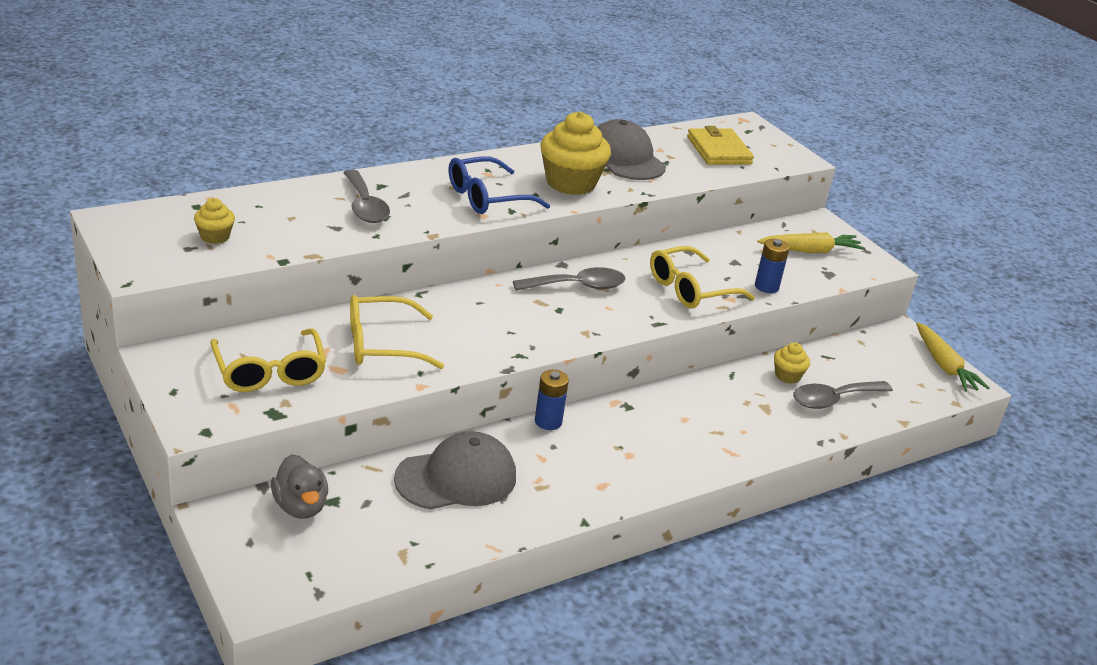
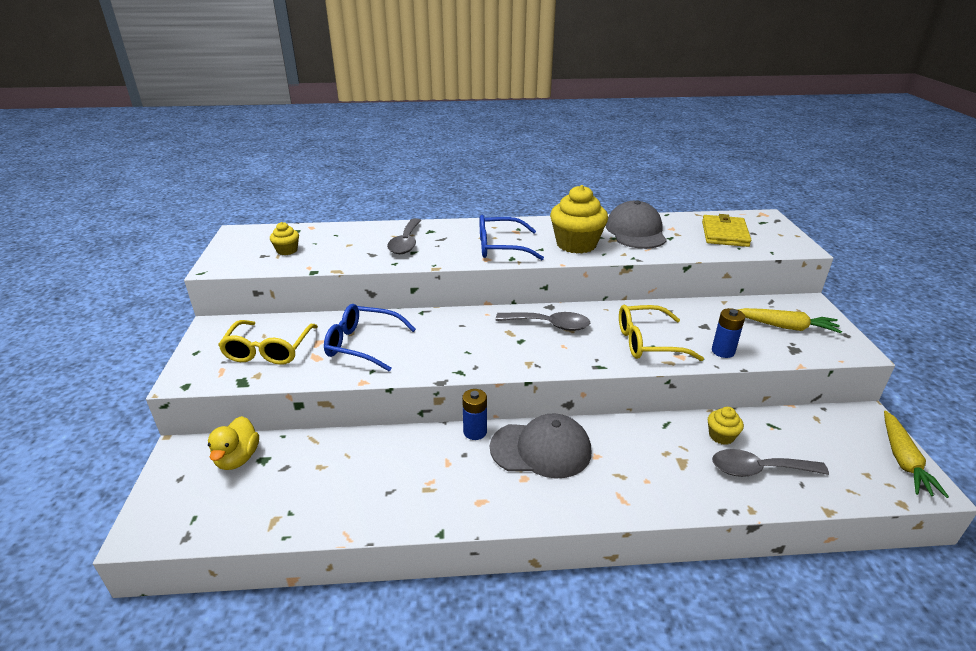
camera: 30 degrees right, 0 degrees up
grey duck [271,454,328,519] -> yellow duck [208,416,259,470]
yellow glasses [350,295,444,369] -> blue glasses [324,304,416,371]
grey cap [394,431,516,510] -> grey cap moved to [490,413,591,478]

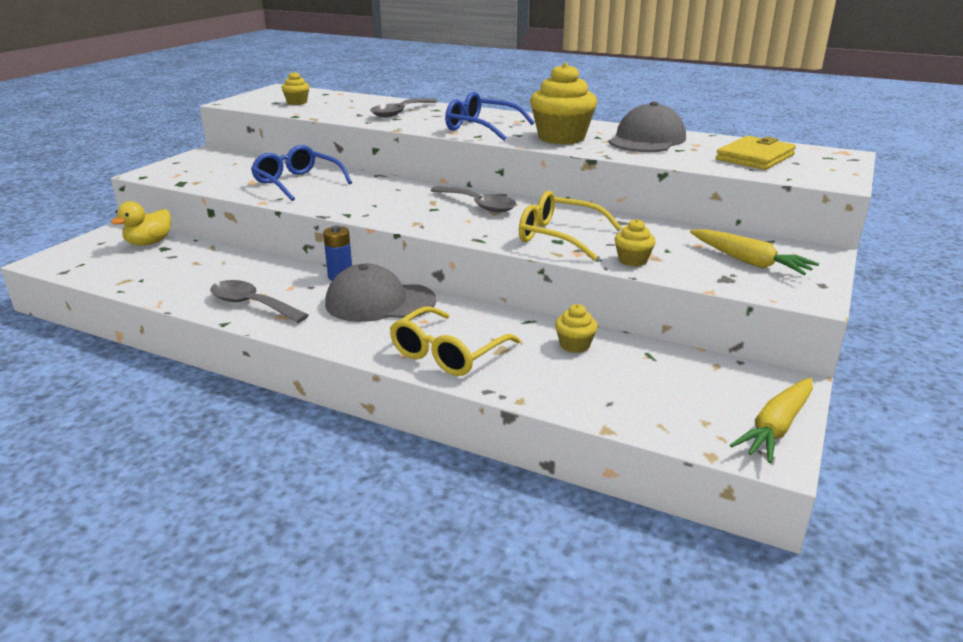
camera: 30 degrees right, 5 degrees down
yellow glasses [218,320,318,365] -> yellow glasses moved to [390,307,520,376]
grey cap [490,413,591,478] -> grey cap turned 150 degrees clockwise [325,264,436,322]
blue battery [712,308,745,358] -> yellow cupcake [615,219,656,267]
grey spoon [712,449,829,477] -> grey spoon moved to [210,280,309,323]

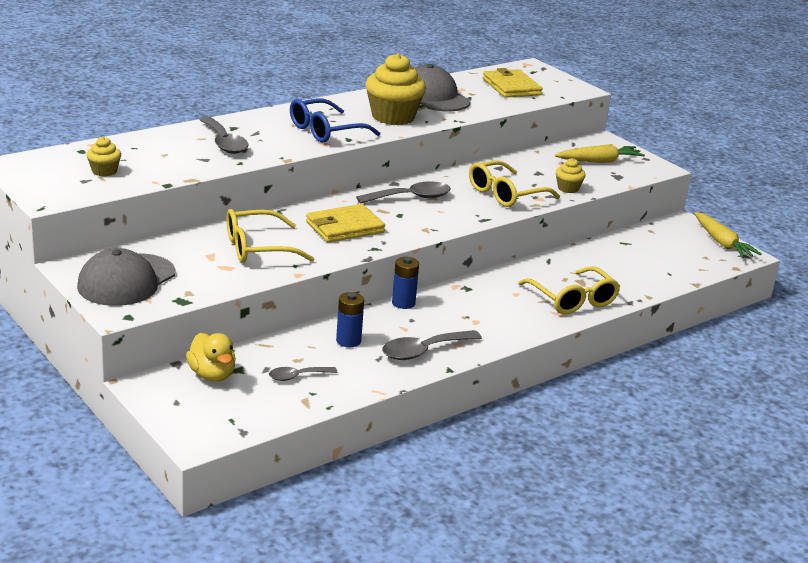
camera: 65 degrees left, 0 degrees up
blue glasses [251,145,352,201] -> yellow glasses [226,209,315,263]
grey cap [325,264,436,322] -> grey cap moved to [77,248,175,306]
yellow cupcake [555,304,598,353] -> none
none -> grey spoon [269,367,337,381]
none -> yellow wallet [306,204,385,243]
none -> blue battery [336,292,364,347]

